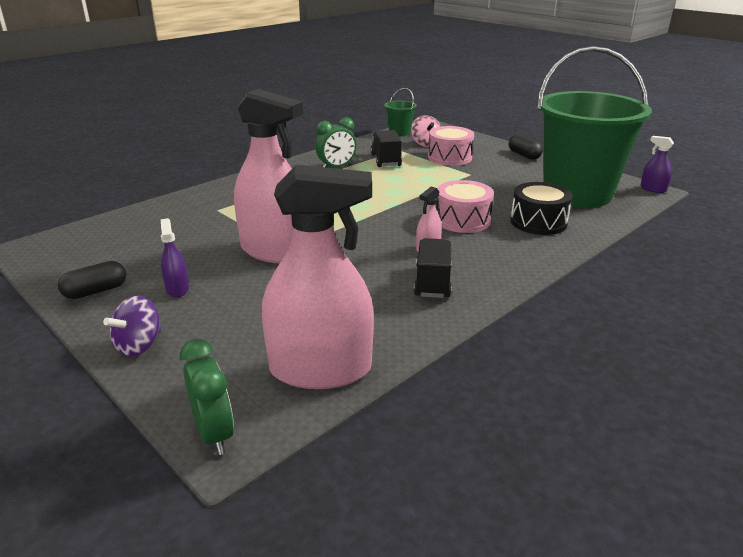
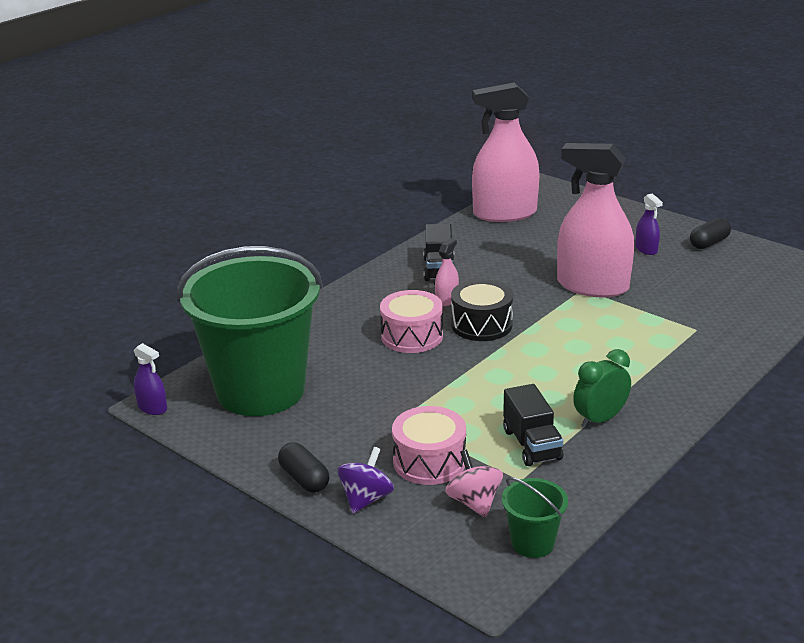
camera: 175 degrees right, 0 degrees up
purple spinning top [103,295,162,357] -> purple spinning top moved to [337,447,394,514]
green clock [180,339,234,455] -> none
black drum [510,182,573,235] -> black drum moved to [451,279,513,341]

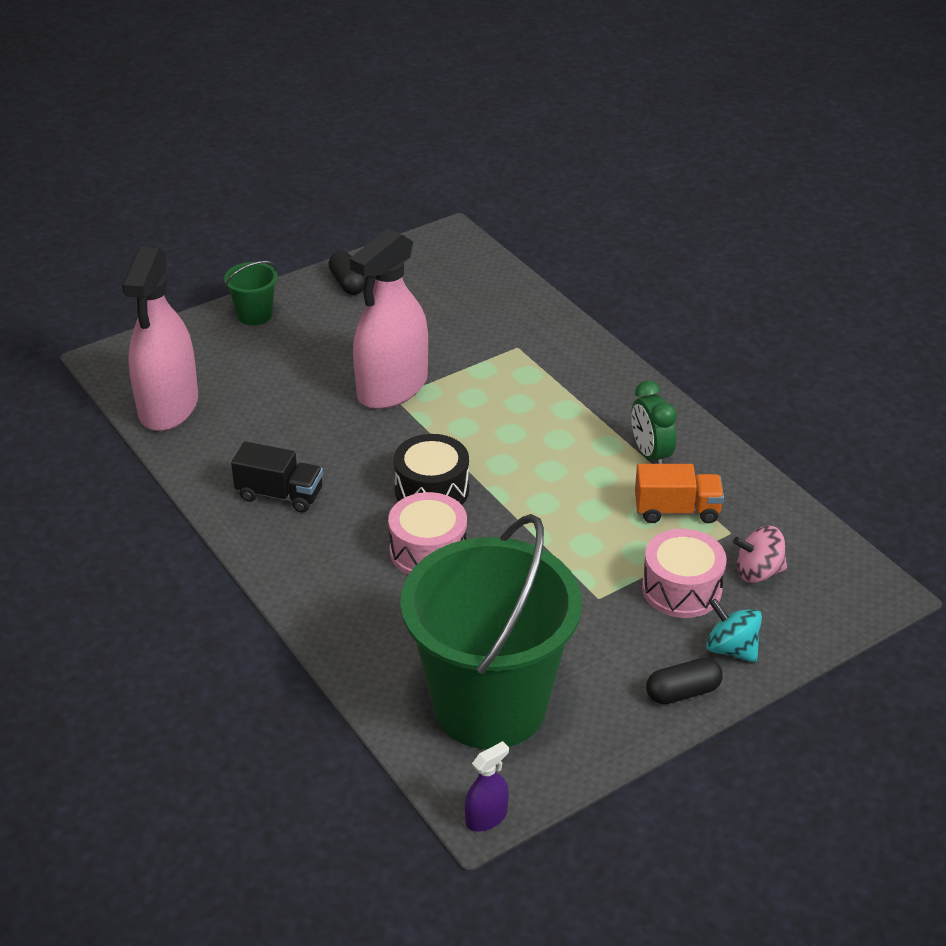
camera: 75 degrees left, 10 degrees up
purple spinning top [337,447,394,514] -> turquoise spinning top [706,599,762,663]
pink spray bottle [435,238,459,306] -> none
green bucket [502,477,568,558] -> green bucket moved to [224,261,278,325]
black truck [503,384,563,466] -> orange truck [635,464,724,523]
purple spray bottle [635,193,663,255] -> none

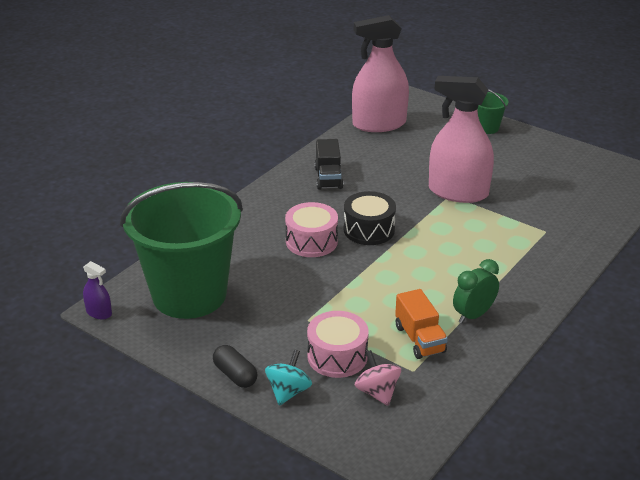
camera: 70 degrees right, 5 degrees down
black capsule [328,251,366,295] -> none

